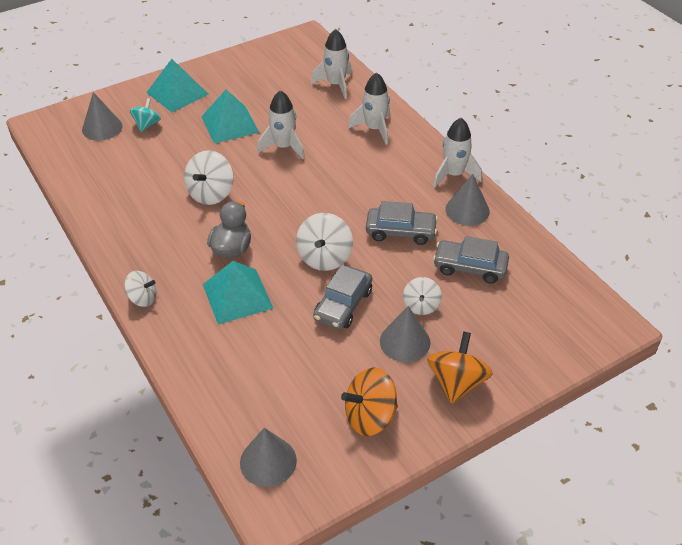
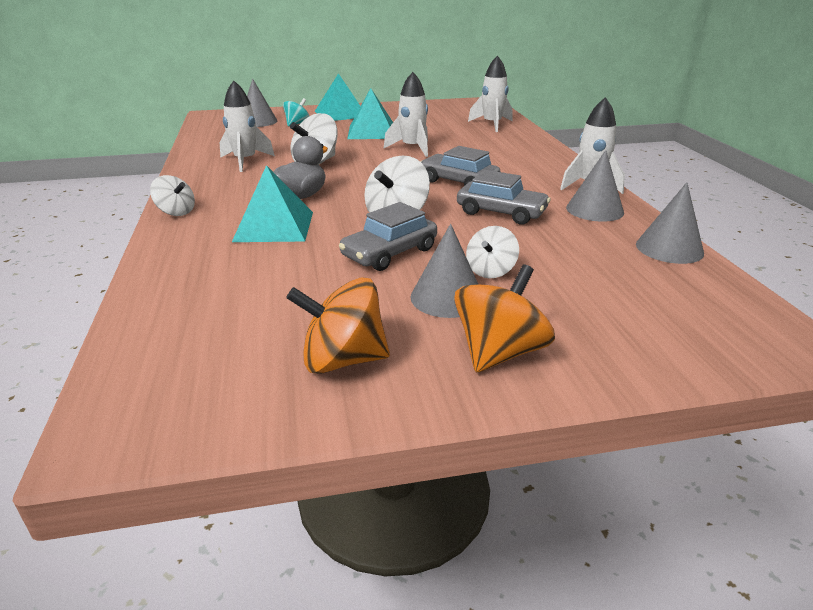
camera: 20 degrees right, 15 degrees down
grey cone [240,428,297,487] -> grey cone moved to [636,182,704,264]
white rocket [348,72,390,145] -> white rocket moved to [219,81,275,172]
grey car [433,236,509,284] -> grey car moved to [420,146,500,186]

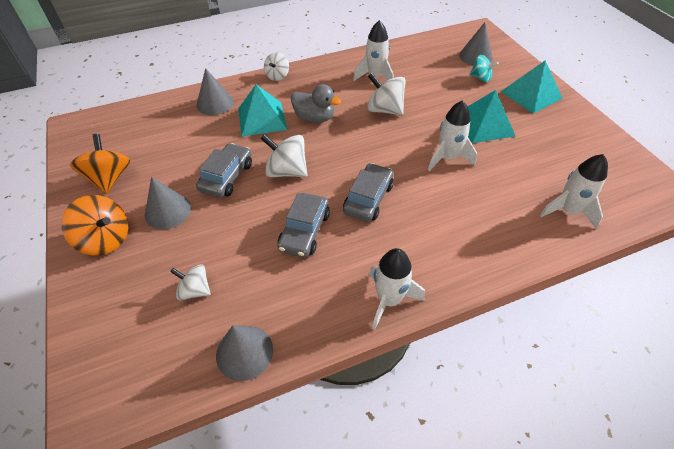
camera: 80 degrees right, 20 degrees up
grey car [339,202,437,271] -> grey car turned 75 degrees clockwise [196,143,252,198]
white spinning top [466,226,519,278] -> white spinning top moved to [170,264,211,300]
grey cone [566,150,624,222] -> grey cone moved to [197,68,234,115]

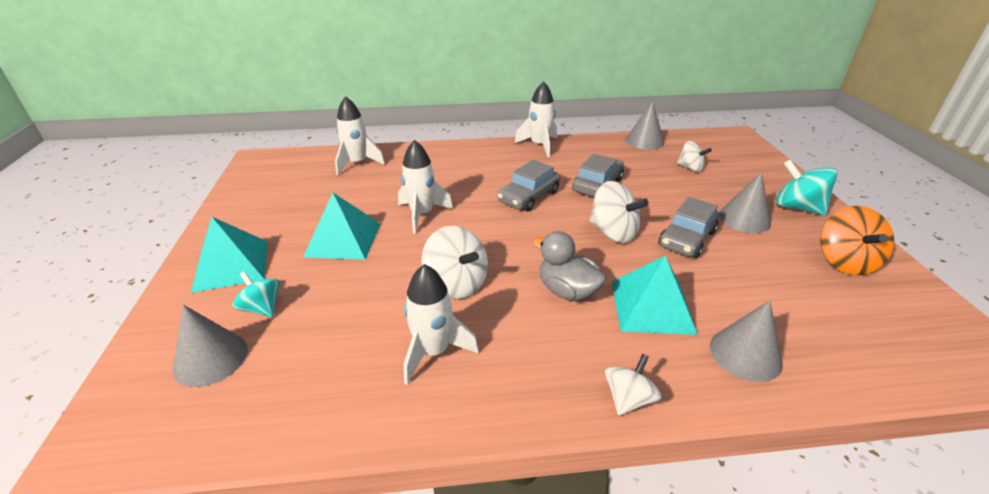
camera: 165 degrees left, 15 degrees down
orange spinning top [61,195,128,256] -> turquoise spinning top [776,160,838,215]

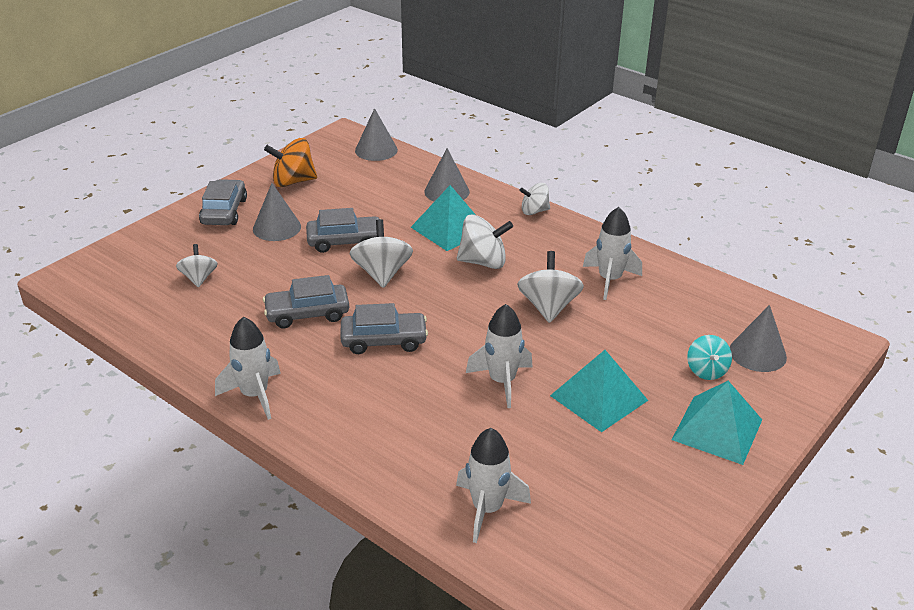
camera: 135 degrees left, 0 degrees up
grey duck [533,231,607,301] -> white spinning top [457,215,513,269]
grey cone [625,101,664,150] -> grey cone moved to [355,108,398,161]
turquoise spinning top [776,160,838,215] -> grey car [199,179,247,225]
orange spinning top [820,206,895,275] -> orange spinning top turned 150 degrees counterclockwise [264,138,317,187]

